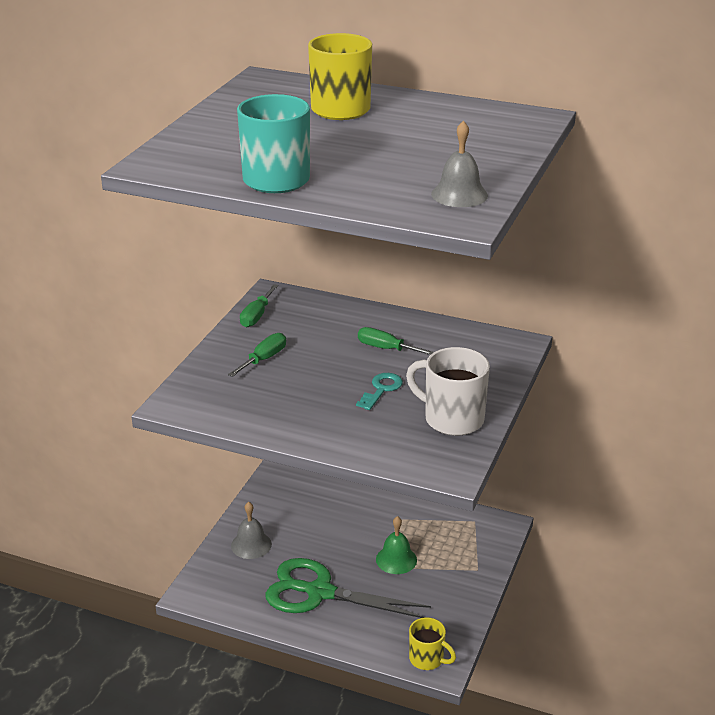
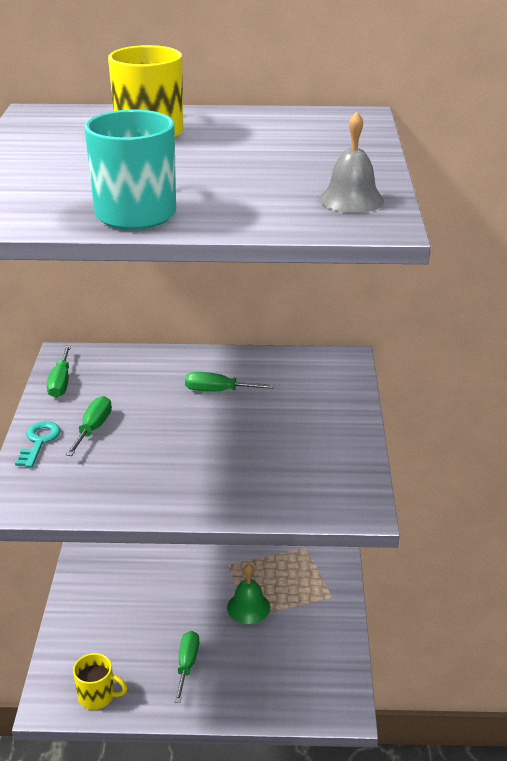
camera: 20 degrees left, 0 degrees up
grey bell [231,502,272,559] -> none
green scissors [266,558,431,618] -> green screwdriver [174,631,199,703]
turquoise key [356,373,403,410] -> turquoise key moved to [15,421,61,468]
white mug [406,347,490,436] -> none
yellow mug [409,617,456,670] -> yellow mug moved to [73,653,128,709]

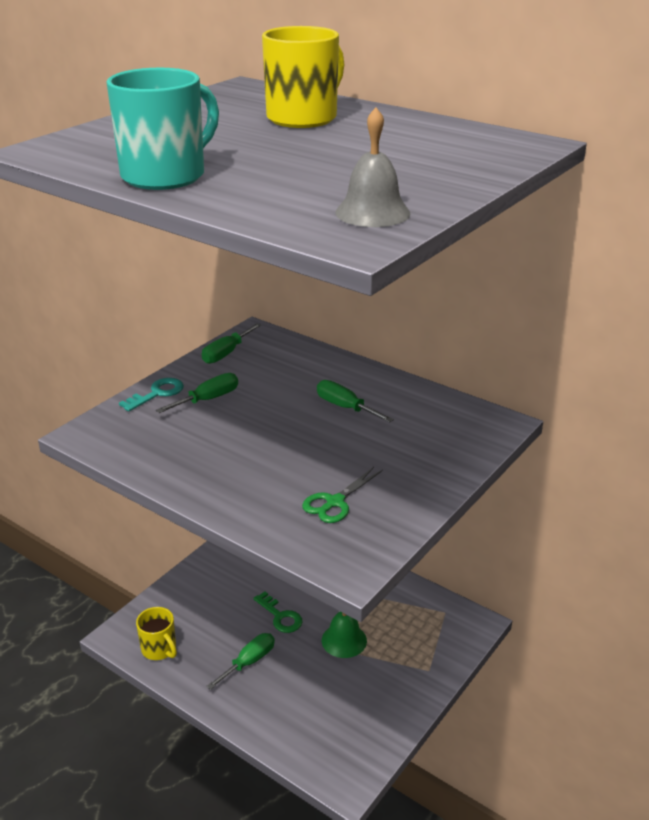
camera: 35 degrees right, 0 degrees up
none -> green key [253,592,302,633]
none -> green scissors [302,467,383,523]

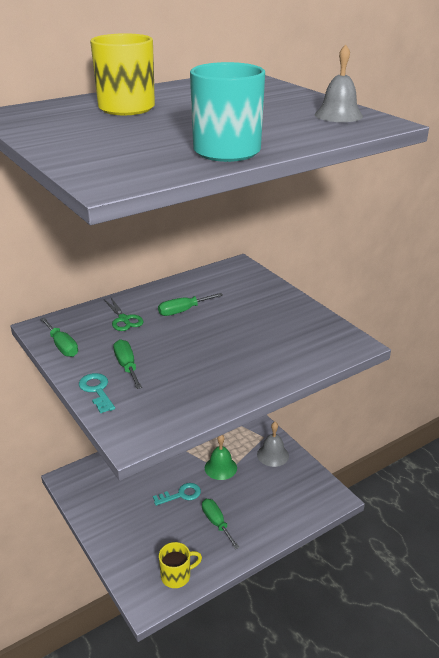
camera: 70 degrees left, 0 degrees up
green key [253,592,302,633] -> turquoise key [153,483,201,506]
green scissors [302,467,383,523] -> green scissors moved to [104,298,143,331]
none -> grey bell [257,422,289,467]

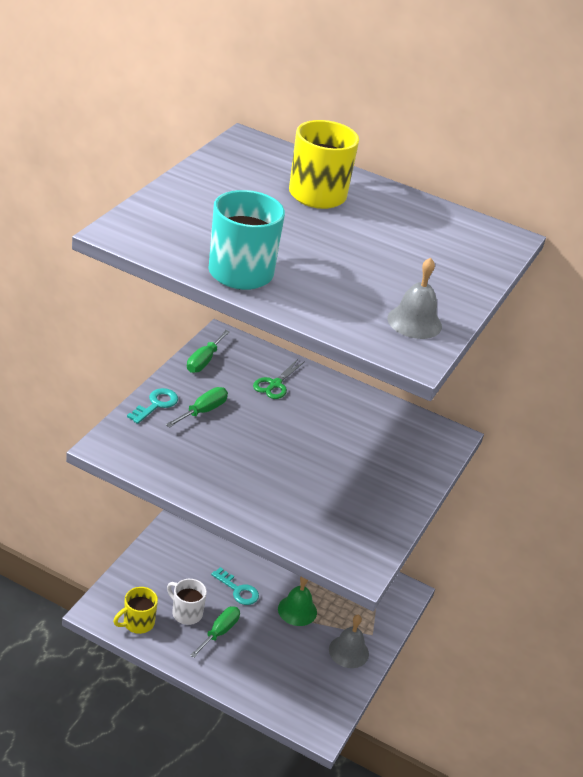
camera: 55 degrees right, 5 degrees up
green screwdriver [158,293,223,316] -> none
yellow mug [159,542,202,588] -> yellow mug turned 105 degrees clockwise [113,587,158,634]
none -> white mug [167,579,207,625]

